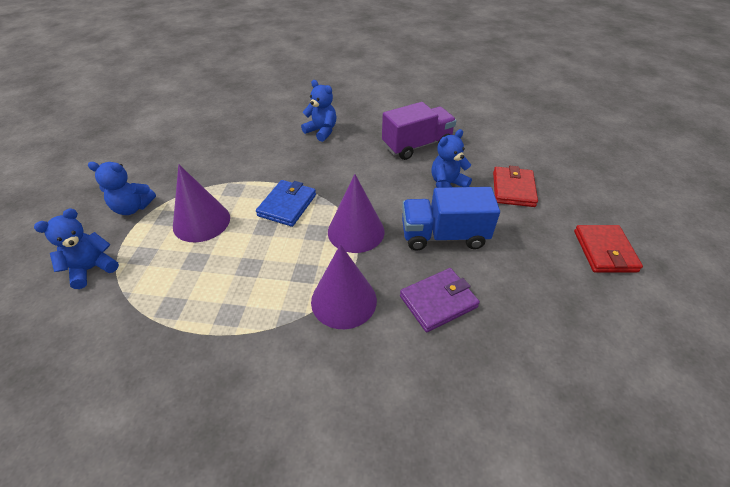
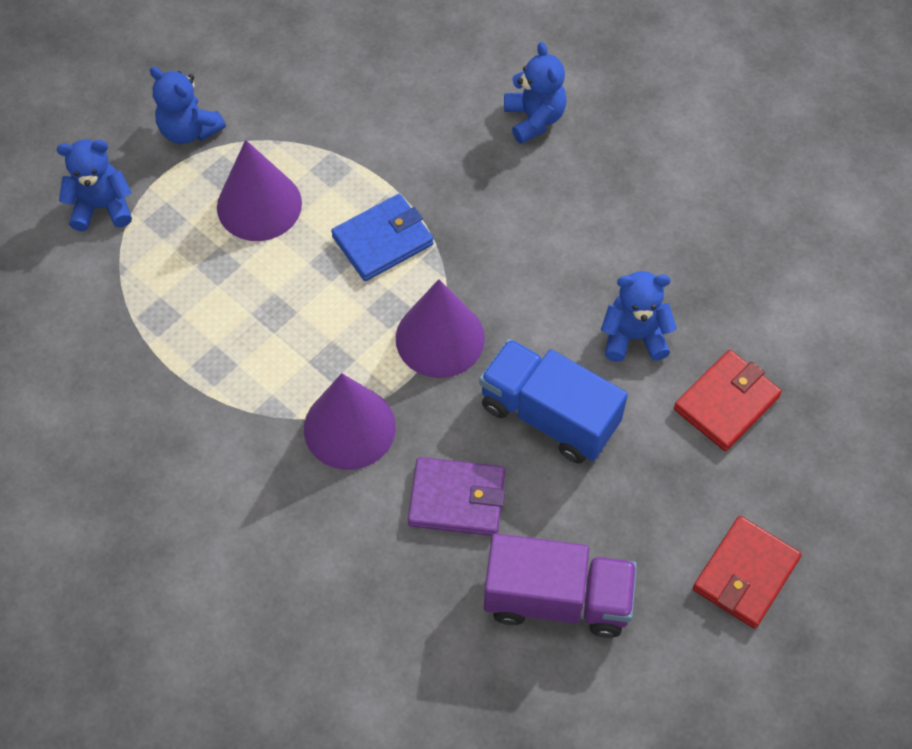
camera: 35 degrees right, 15 degrees up
purple truck [382,102,457,160] -> purple truck moved to [484,534,637,638]

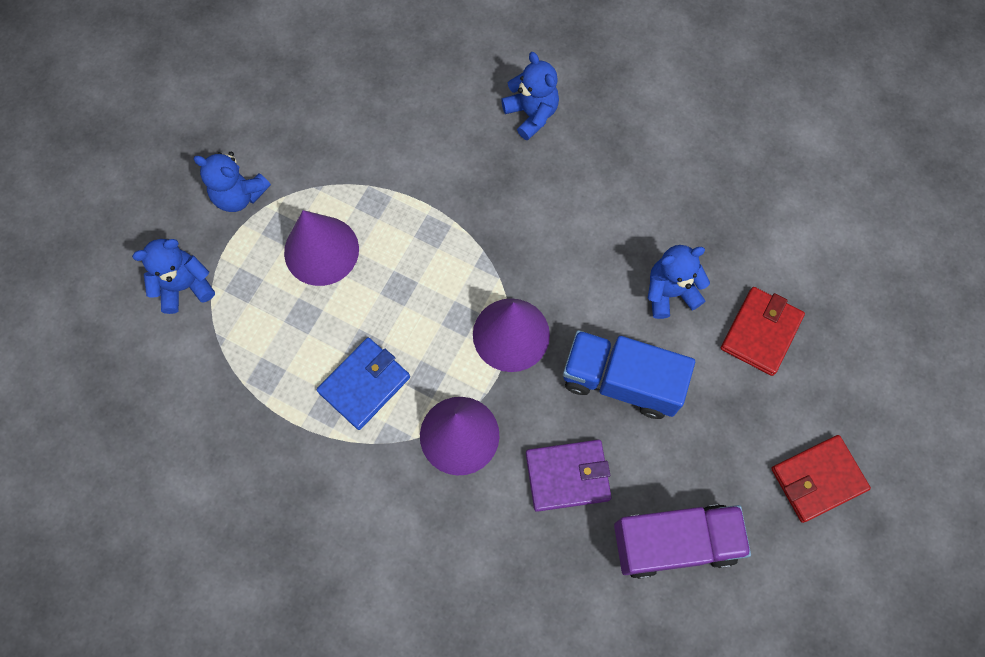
camera: 15 degrees left, 10 degrees up
blue wallet [331,194,433,281] -> blue wallet moved to [317,338,410,430]
red wallet [693,516,802,629] -> red wallet turned 45 degrees clockwise [771,435,871,523]

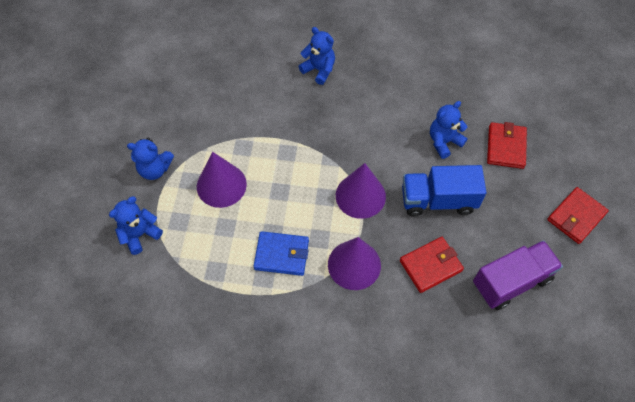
camera: 20 degrees left, 10 degrees down
blue wallet [317,338,410,430] -> blue wallet turned 75 degrees clockwise [253,231,309,276]
purple wallet [526,440,612,512] -> red wallet [400,237,464,293]

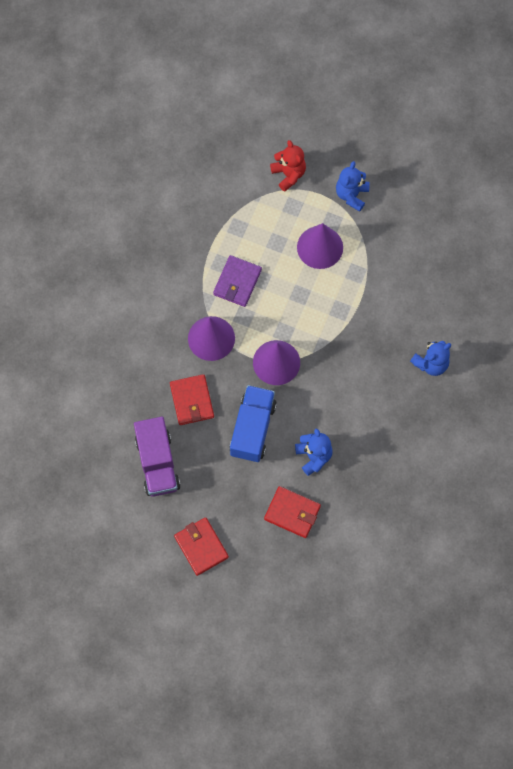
camera: 105 degrees right, 10 degrees up
blue teddy bear [109,196,163,255] -> red teddy bear [270,140,306,192]
blue wallet [253,231,309,276] -> purple wallet [213,255,262,307]

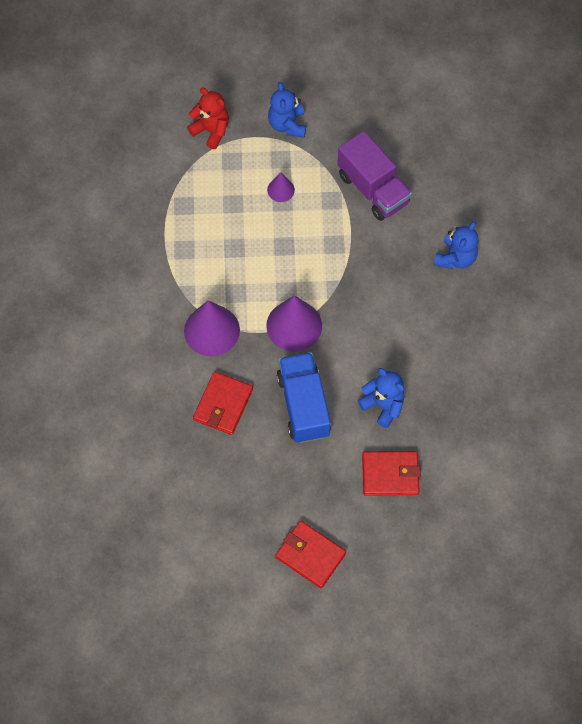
camera: 25 degrees left, 5 degrees down
purple truck [134,417,180,497] -> purple truck moved to [337,131,412,221]
red wallet [170,374,214,425] -> red wallet turned 60 degrees clockwise [193,372,253,435]
purple wallet [213,255,262,307] -> none
purple cone [297,223,343,269] -> purple cone [267,172,295,202], size x0.51

